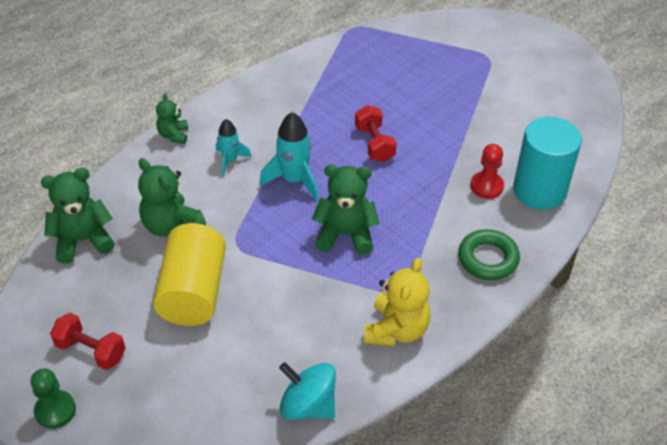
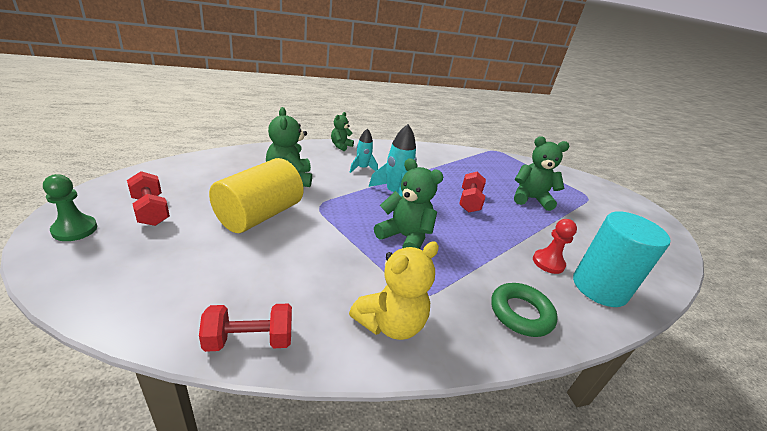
camera: 25 degrees right, 15 degrees down
green teddy bear [41,168,115,264] -> green teddy bear moved to [514,137,570,211]
turquoise spinning top [279,362,336,420] -> red dumbbell [199,304,292,352]

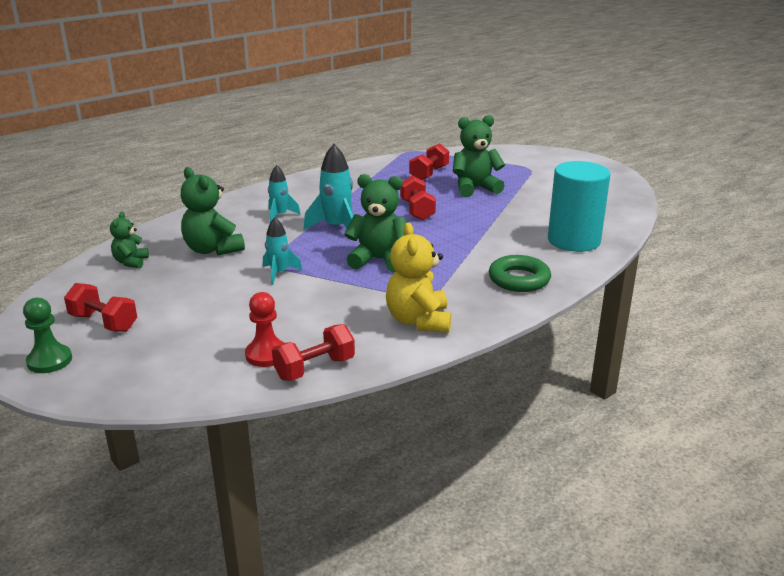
camera: 20 degrees left, 5 degrees down
yellow cylinder [209,158,304,233] -> none
green teddy bear [331,112,354,151] -> green teddy bear moved to [110,212,149,268]
yellow teddy bear [349,241,439,340] -> yellow teddy bear turned 150 degrees clockwise [386,223,451,333]
red pawn [533,219,577,274] -> red pawn moved to [245,292,284,367]
none -> turquoise rocket [263,217,302,285]
none -> red dumbbell [409,143,449,180]

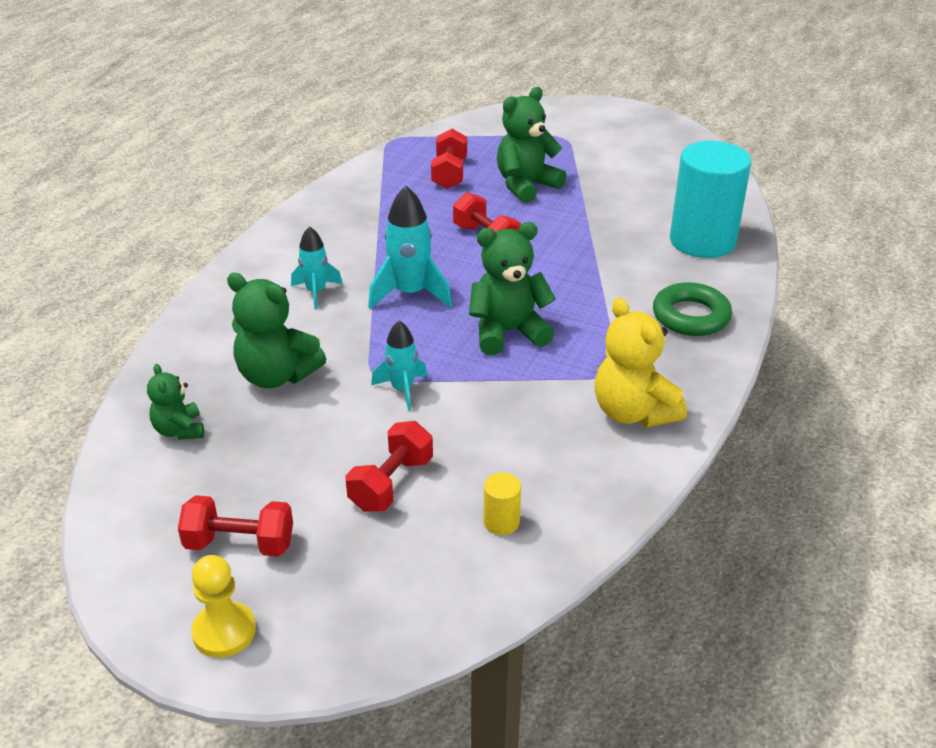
camera: 25 degrees left, 10 degrees up
green pawn [23,298,72,373] -> yellow pawn [191,555,256,658]
red pawn [245,292,284,367] -> yellow cylinder [483,473,521,535]
red dumbbell [272,324,355,381] -> red dumbbell moved to [345,421,433,512]

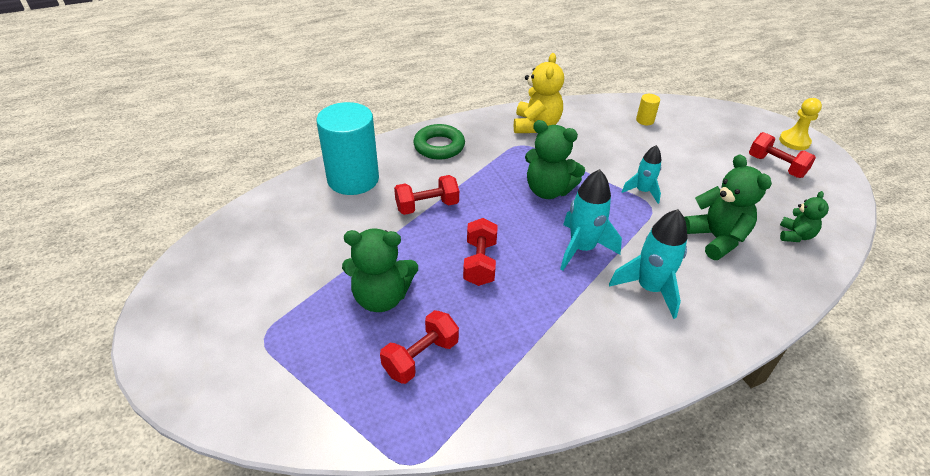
camera: 140 degrees left, 5 degrees up
turquoise rocket [291,226,343,310] -> turquoise rocket [609,209,688,319], size x1.59
red dumbbell [345,421,433,512] -> red dumbbell moved to [394,175,459,215]

